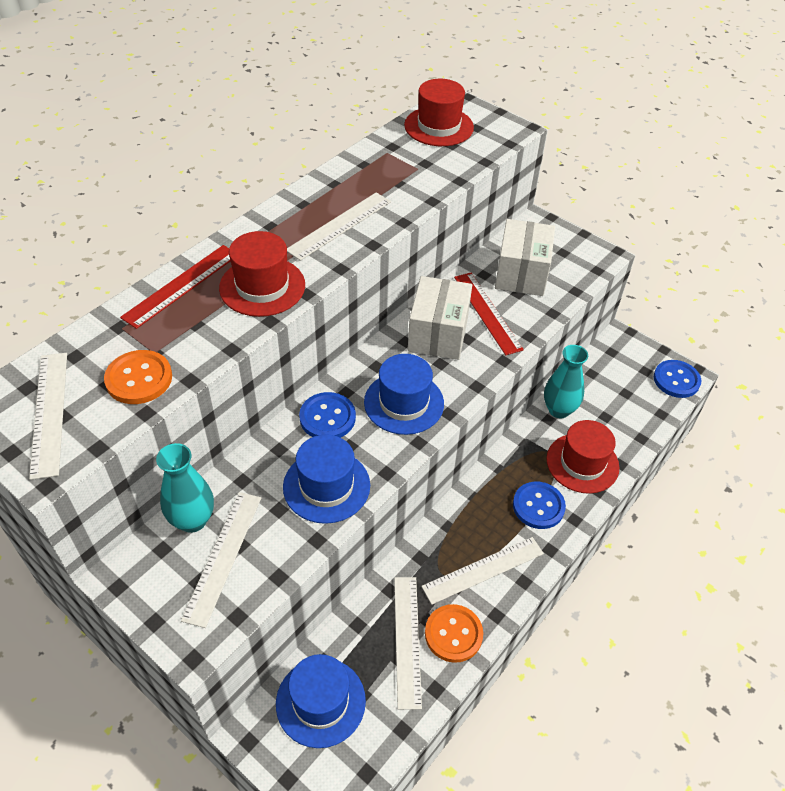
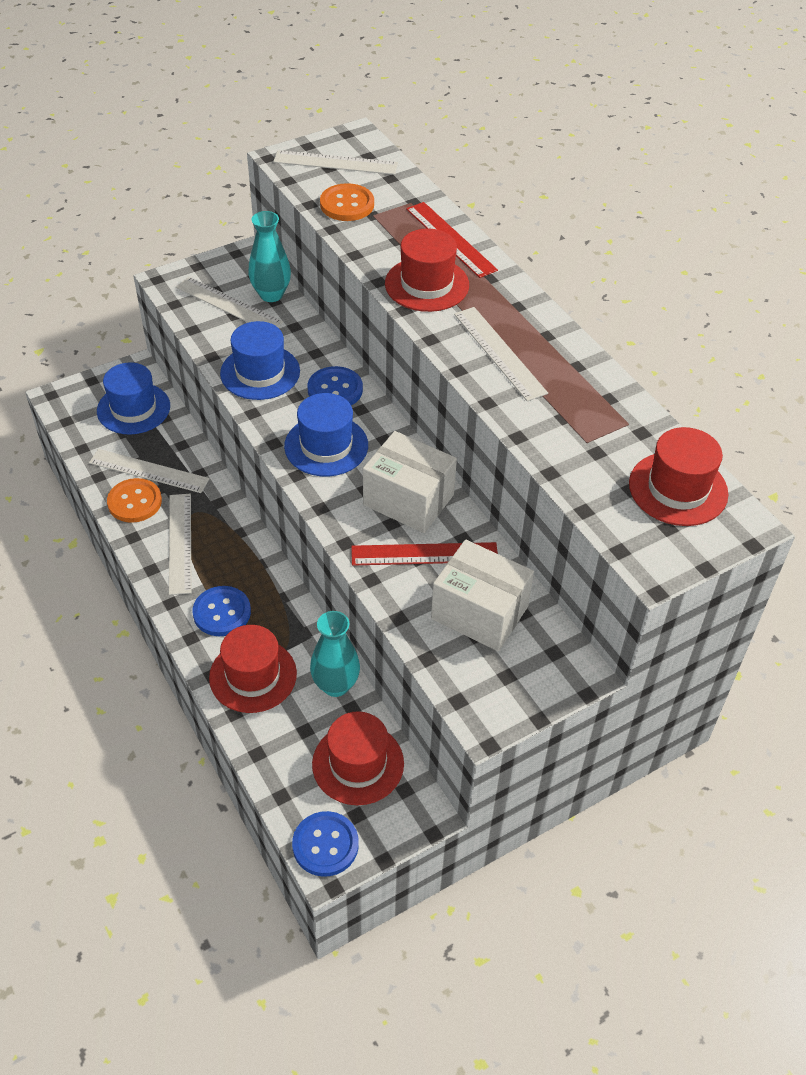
camera: 110 degrees right, 0 degrees up
none -> red hat [312,711,404,805]

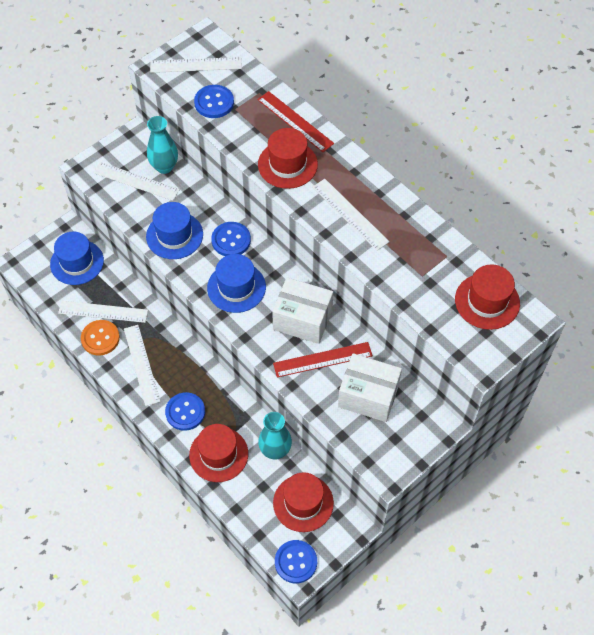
camera: 10 degrees left, 10 degrees up
orange button [320,183,374,221] -> blue button [194,85,234,118]

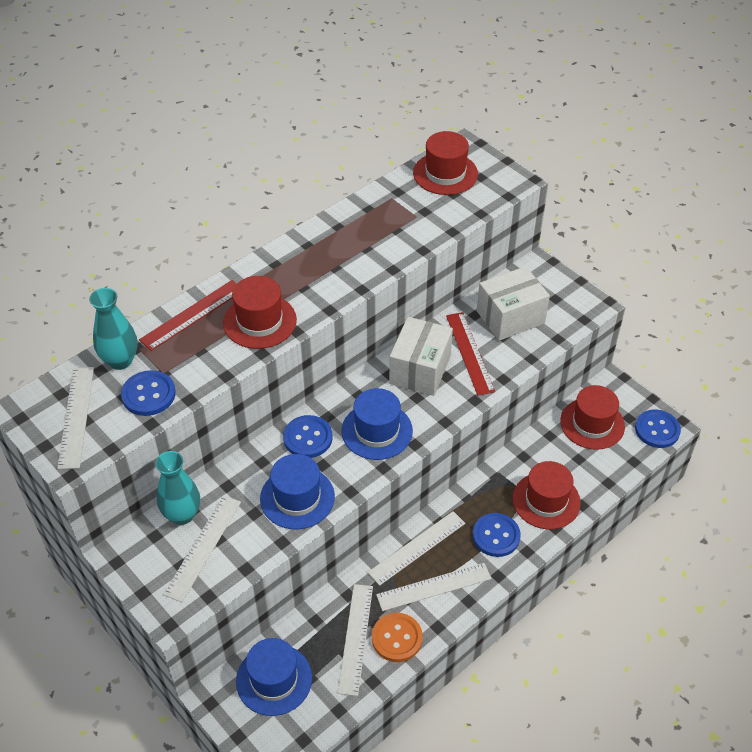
camera: 90 degrees left, 10 degrees down
turquoise vase [258,412,292,459] -> turquoise vase moved to [89,288,138,370]
white ruler [312,179,390,251] -> white ruler moved to [368,511,465,586]
white box [338,353,402,422] -> white box turned 45 degrees clockwise [477,266,550,341]

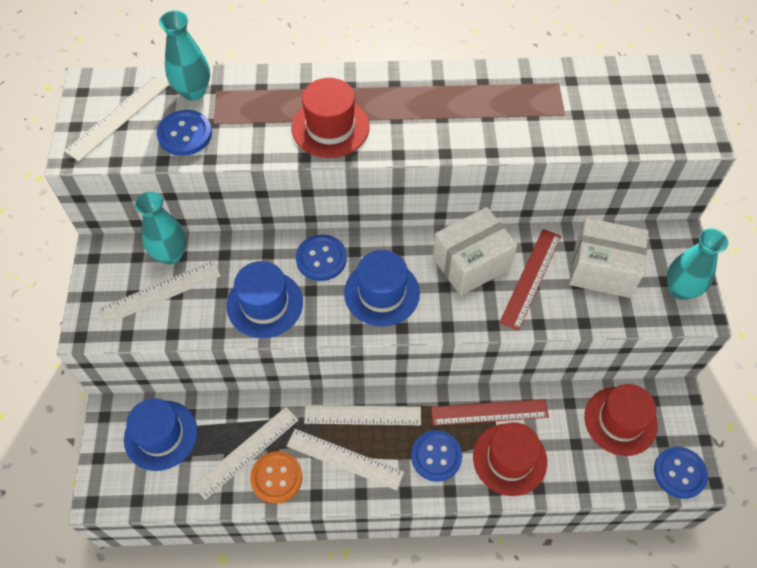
camera: 40 degrees right, 10 degrees up
red ruler [139,280,237,351] -> red ruler moved to [431,399,549,426]
red hat [413,131,478,195] -> none
none -> turquoise vase [667,228,729,300]

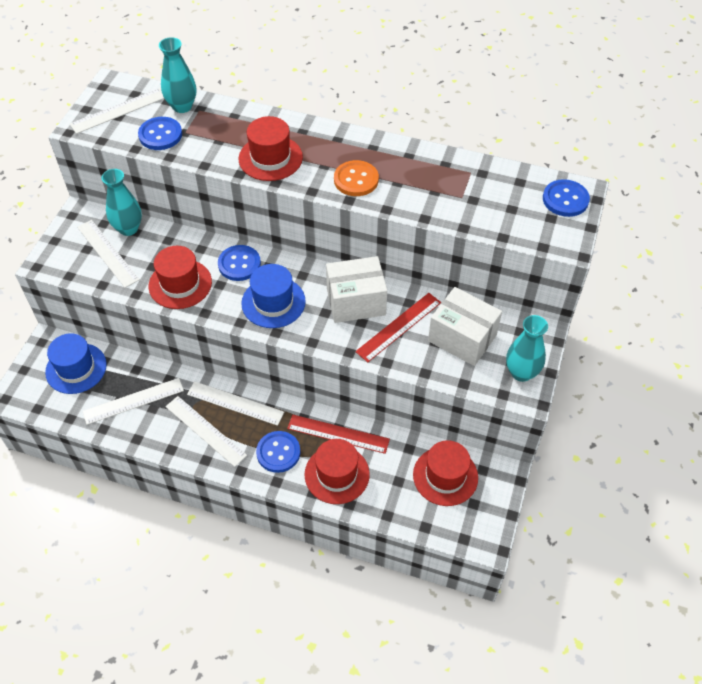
camera: 20 degrees right, 5 degrees down
white ruler [98,261,221,326] -> white ruler turned 60 degrees clockwise [77,220,140,288]
blue hat [227,261,303,338] -> red hat [149,246,212,309]
orange button [250,451,302,504] -> orange button moved to [334,160,379,196]
blue button [654,447,708,499] -> blue button moved to [543,179,590,217]

